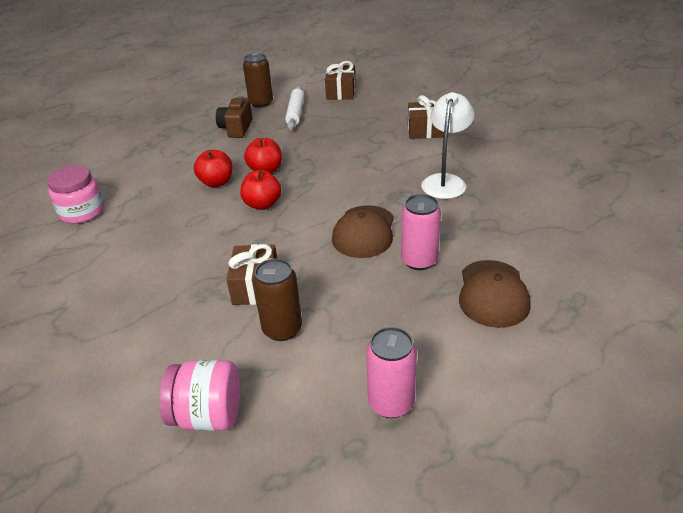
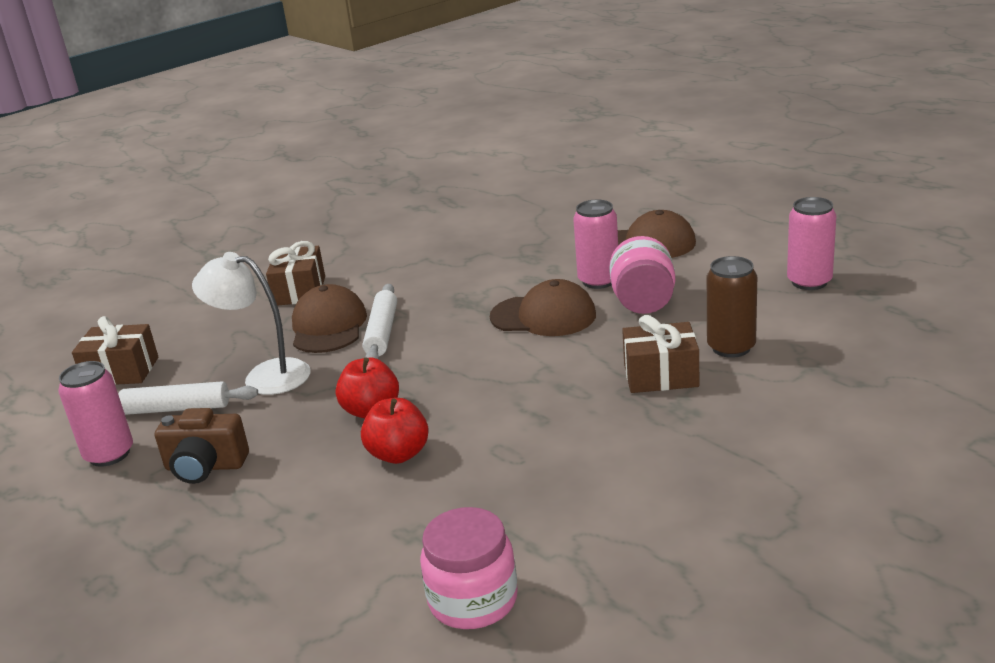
camera: 90 degrees left, 10 degrees down
pink jar [159,360,240,431] -> pink jar moved to [609,236,675,314]
red apple [240,170,281,210] -> none
brown can [243,53,273,108] -> pink can [58,361,133,467]
white lamp [421,92,474,199] -> white lamp moved to [192,252,311,395]
none -> brown cap [292,284,367,353]
none -> white rolling pin [363,284,397,359]

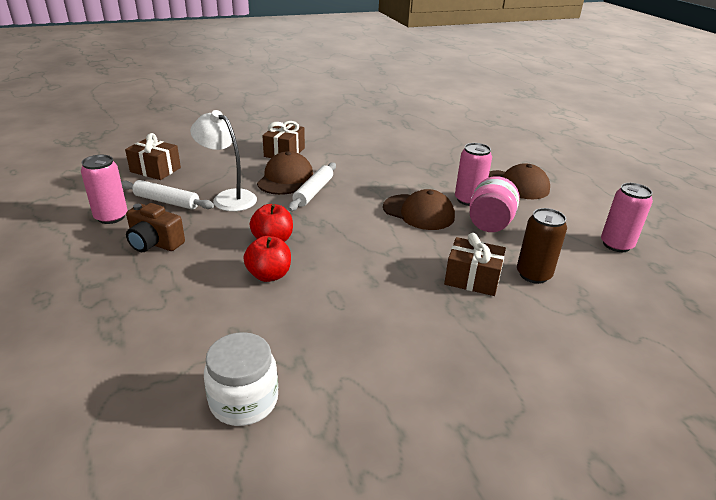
camera: 15 degrees right, 5 degrees up
pink jar [420,507,518,629] -> white jar [204,332,278,426]

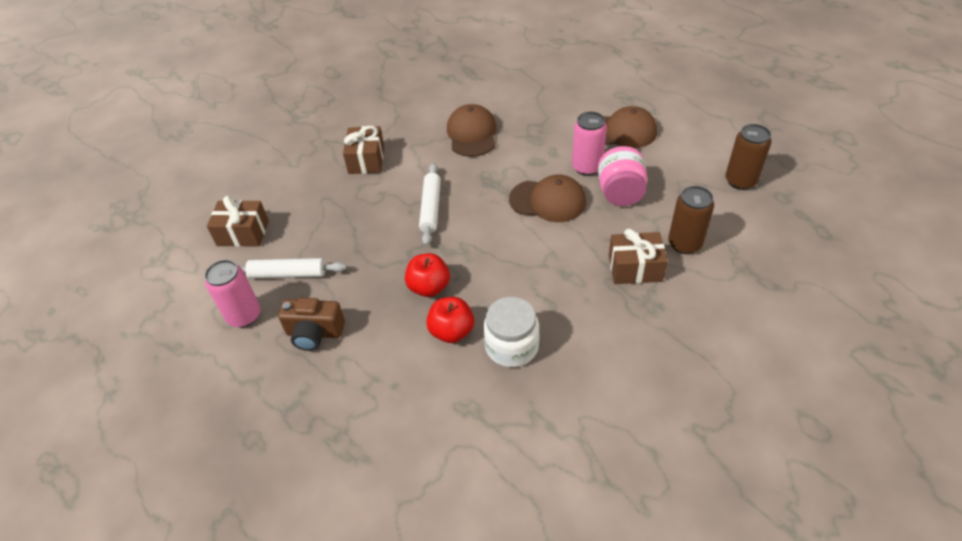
camera: 15 degrees left, 15 degrees up
white lamp [190,110,257,211] -> none
white jar [204,332,278,426] -> white jar moved to [483,297,540,367]
brown cap [257,151,313,195] -> brown cap moved to [447,104,497,157]
pink can [601,183,653,252] -> brown can [725,124,772,190]

